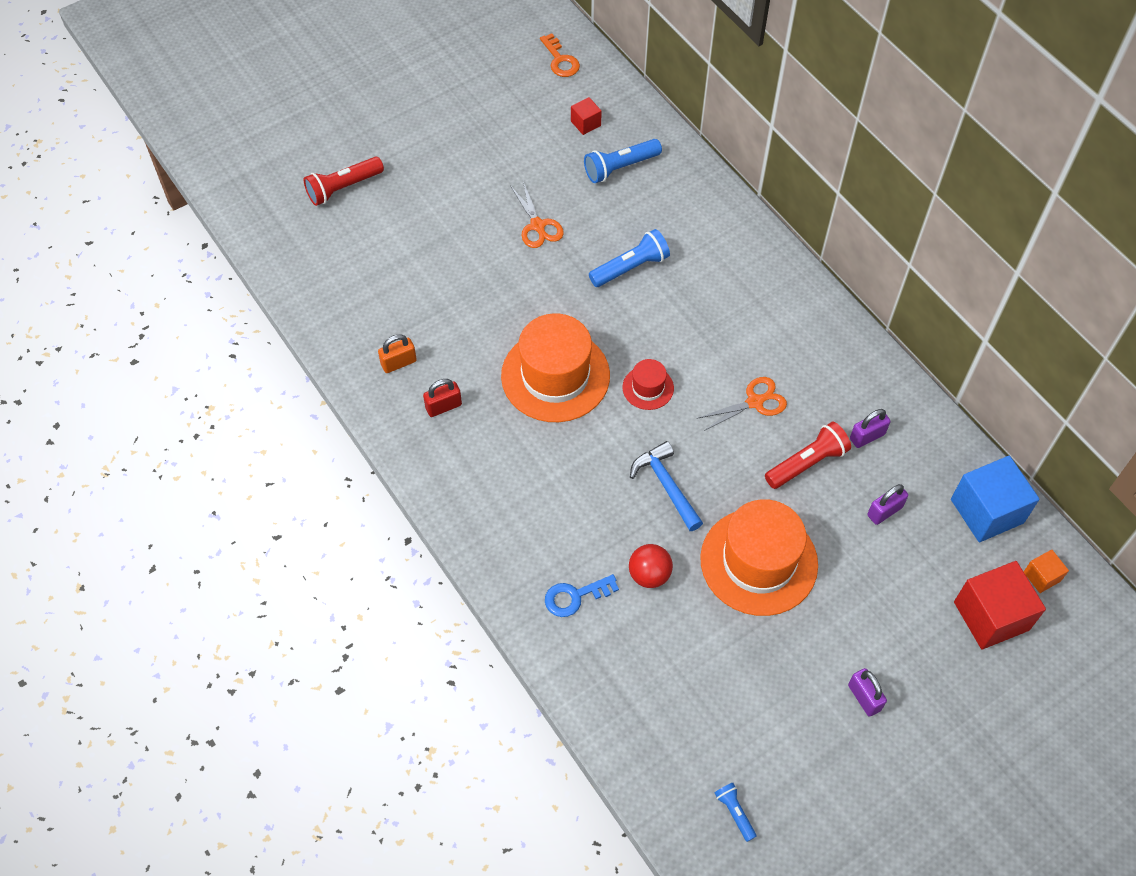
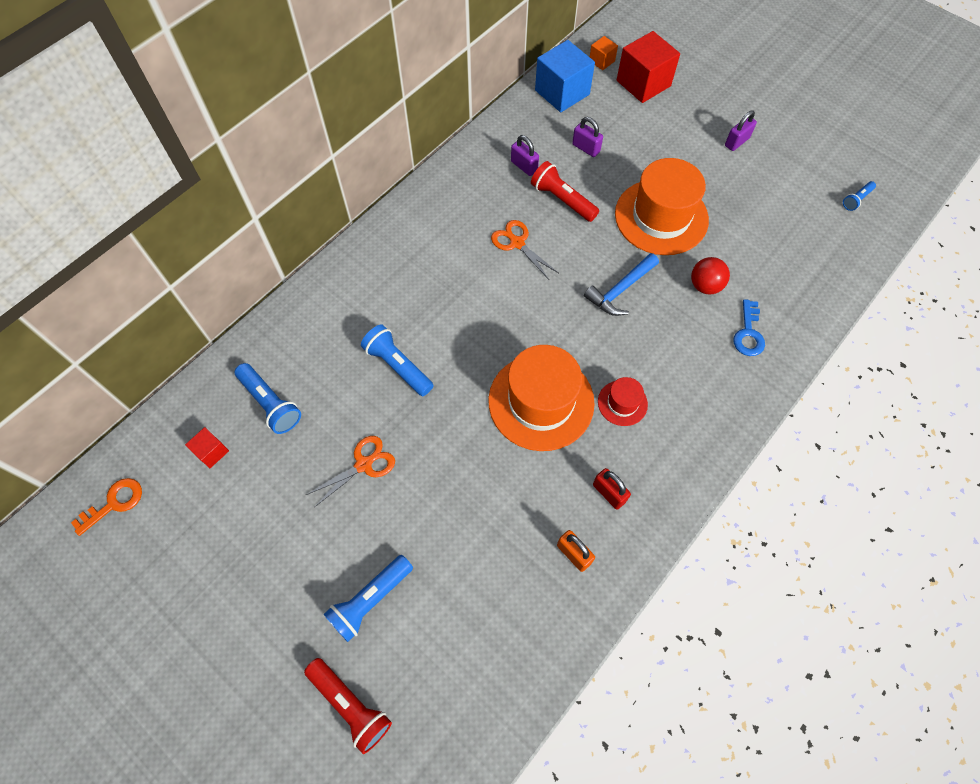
camera: 105 degrees left, 5 degrees up
blue key [545,574,619,617] -> blue key turned 45 degrees clockwise [733,299,765,356]
red hat [622,359,674,410] -> red hat moved to [598,377,648,426]
none -> blue flashlight [324,555,413,642]

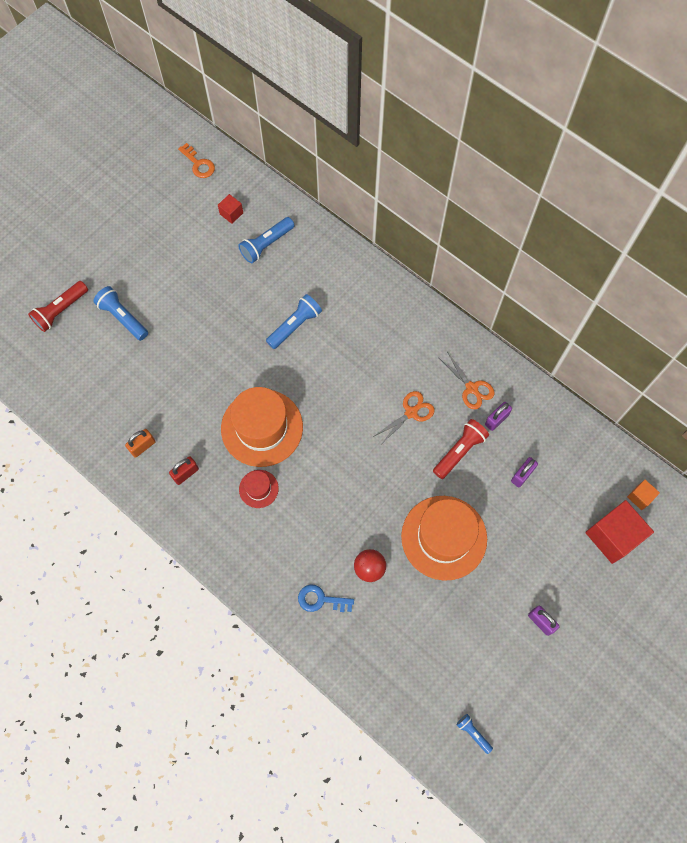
camera: 90 degrees right, 5 degrees up
orange scissors [306,436,395,507] -> orange scissors moved to [439,352,495,409]
blue cube [535,40,595,112] -> none
blue hammer [584,253,659,316] -> none

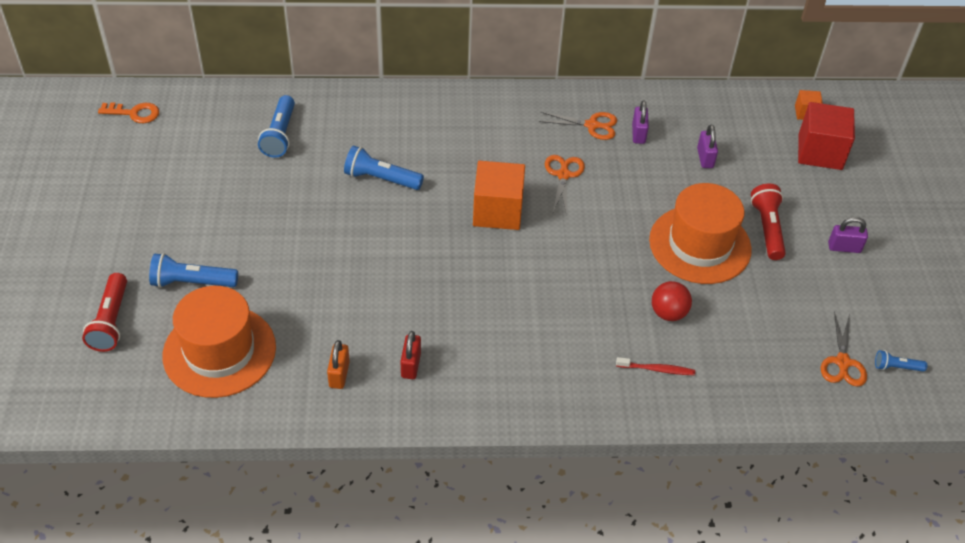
camera: 45 degrees left, 20 degrees down
red cube [218,194,243,224] -> none
orange hat [221,387,303,467] -> orange hat moved to [162,286,276,398]
red hat [239,470,279,508] -> none
blue flashlight [266,294,322,349] -> blue flashlight turned 75 degrees counterclockwise [344,146,424,190]
blue key [298,584,354,612] -> red toothbrush [616,357,695,375]
red flashlight [433,419,489,479] -> red flashlight moved to [750,184,786,260]
none -> orange cube [473,161,525,230]
none -> orange scissors [821,312,867,387]

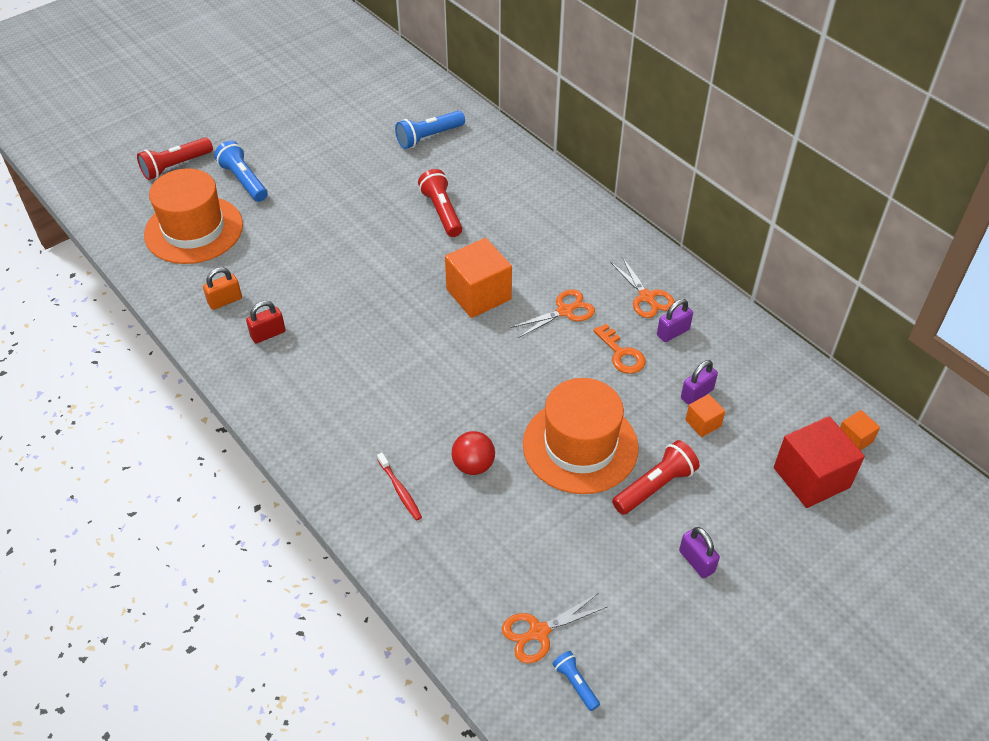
camera: 55 degrees right, 0 degrees up
orange key [98,102,159,123] -> orange key moved to [593,324,645,374]
blue flashlight [344,146,424,190] -> red flashlight [418,169,462,237]
none -> orange cube [685,394,725,437]

